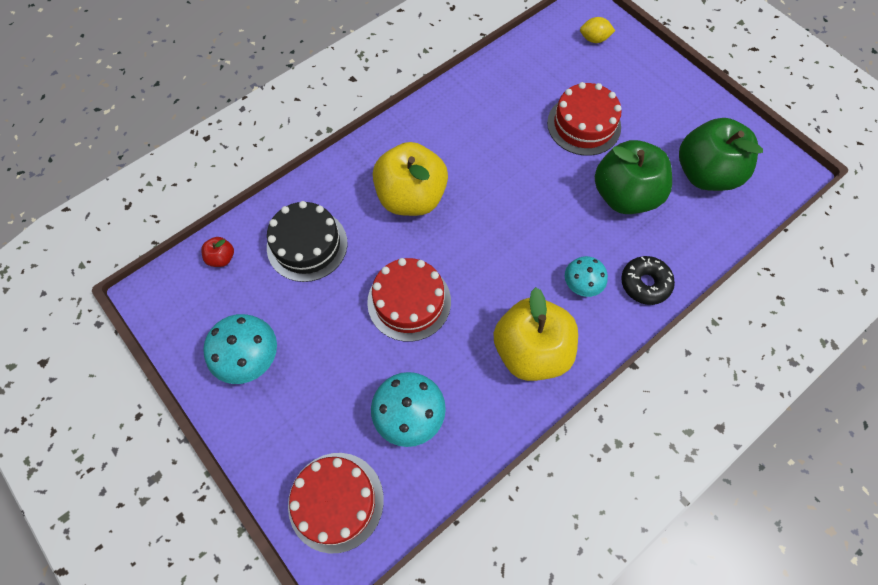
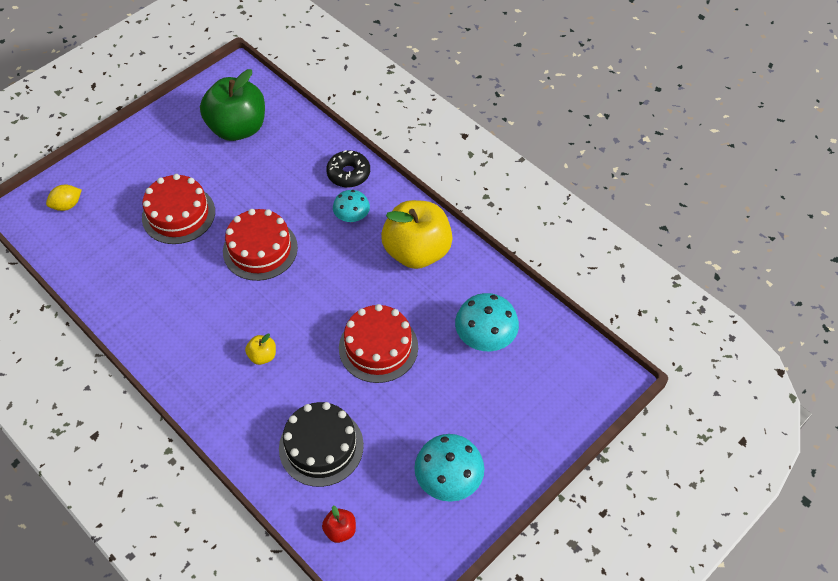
camera: 95 degrees left, 10 degrees down
red cake [288,453,384,554] -> red cake moved to [223,209,298,281]
yellow apple [373,142,448,216] -> yellow apple [245,334,276,365], size x0.41
yellow lemon [580,17,615,43] -> yellow lemon turned 60 degrees clockwise [46,185,82,211]
green apple [595,140,672,214] -> none

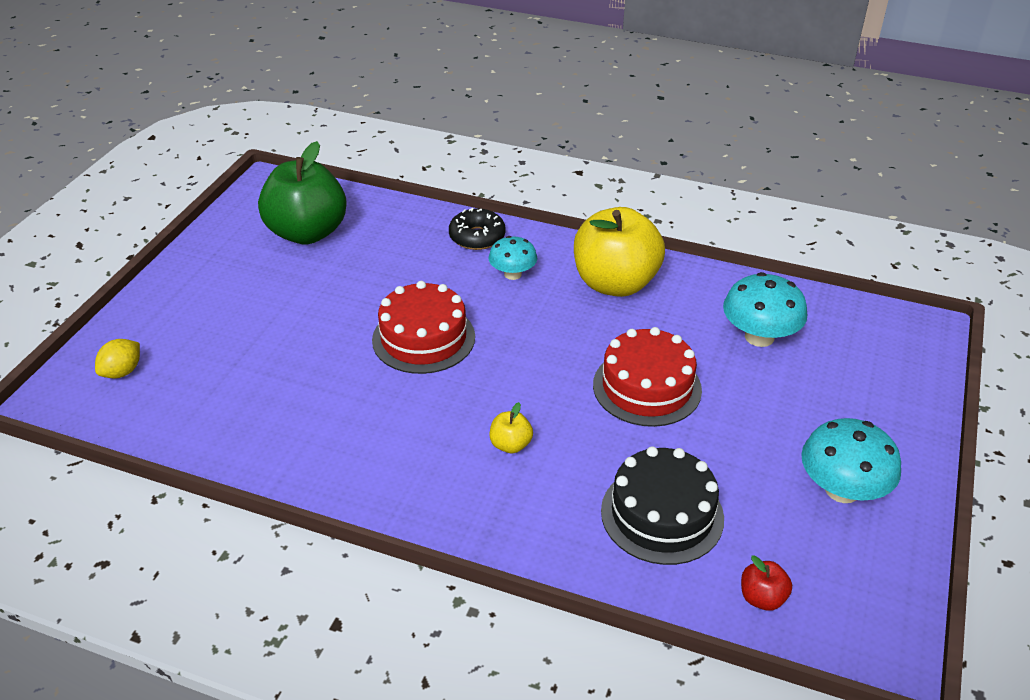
camera: 25 degrees left, 15 degrees down
red cake [142,174,215,244] -> none

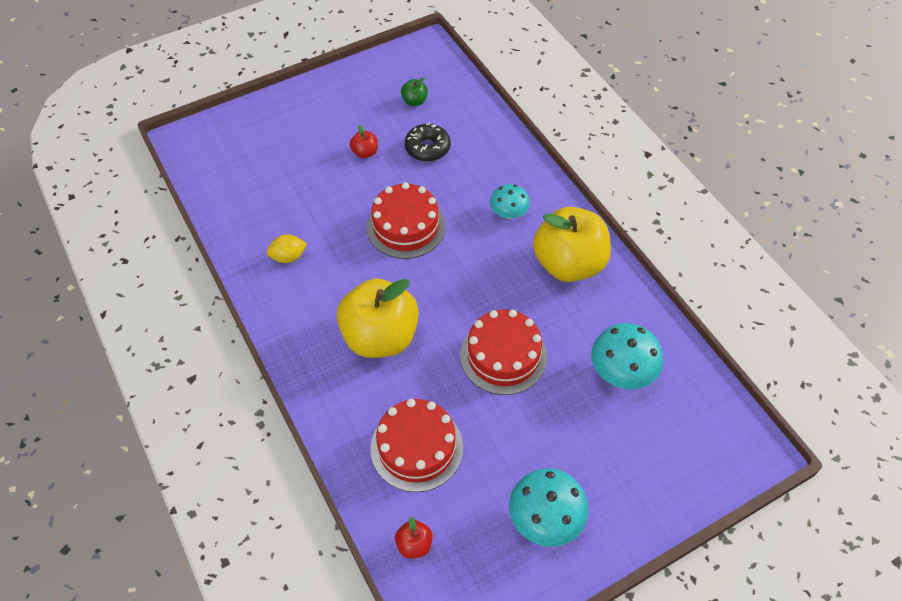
camera: 40 degrees right, 15 degrees up
yellow lemon [95,339,140,378] -> yellow lemon moved to [267,235,307,263]
green apple [258,141,347,244] -> green apple [401,77,428,106], size x0.41
black donut [449,208,506,250] -> black donut moved to [405,123,450,162]
yellow apple [490,402,533,453] -> yellow apple [337,279,419,358], size x2.45
black cake [601,446,724,565] -> red cake [370,399,463,492]
none -> red apple [350,125,378,158]

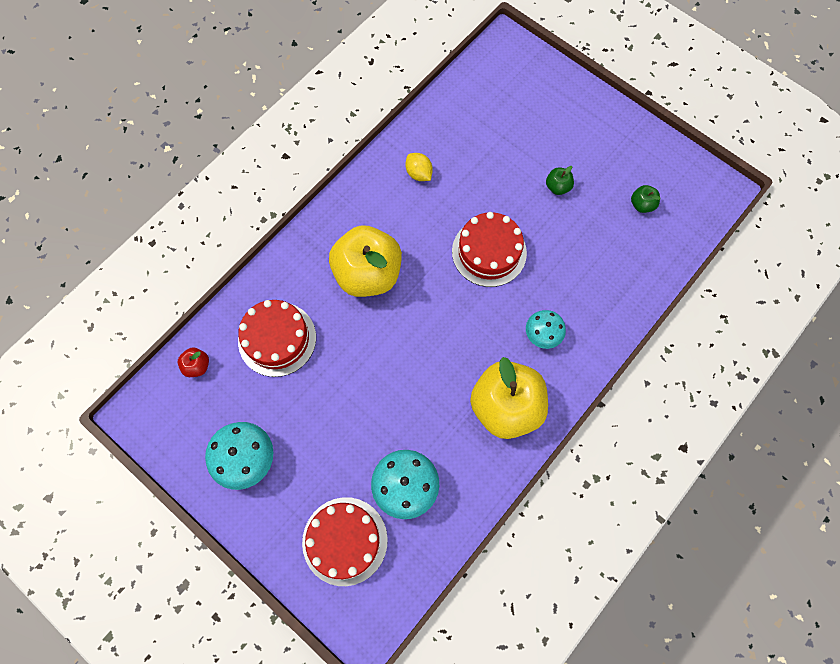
camera: 70 degrees right, 15 degrees up
red apple [350,125,378,158] -> green apple [546,166,574,195]
black donut [405,123,450,162] -> none
red cake [460,310,547,395] -> red cake moved to [302,497,388,586]

